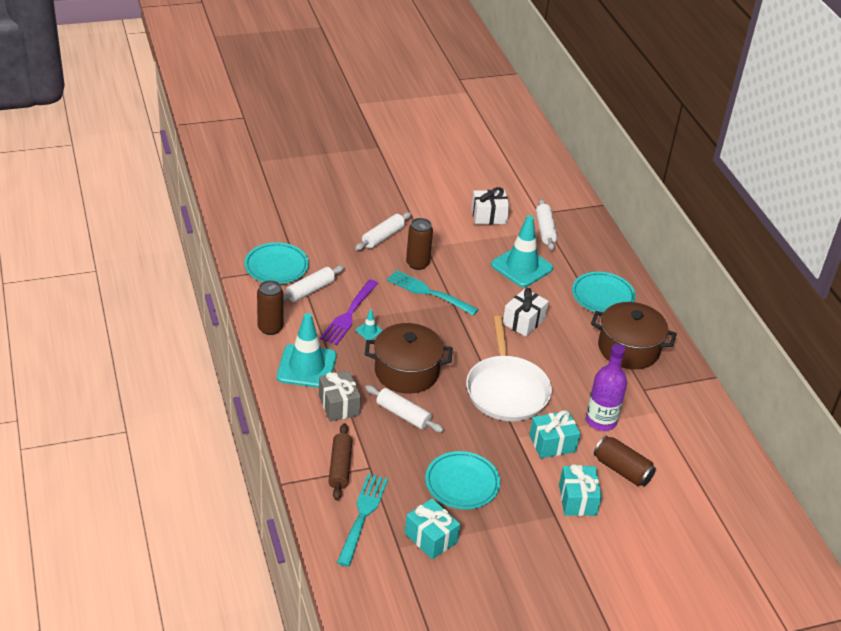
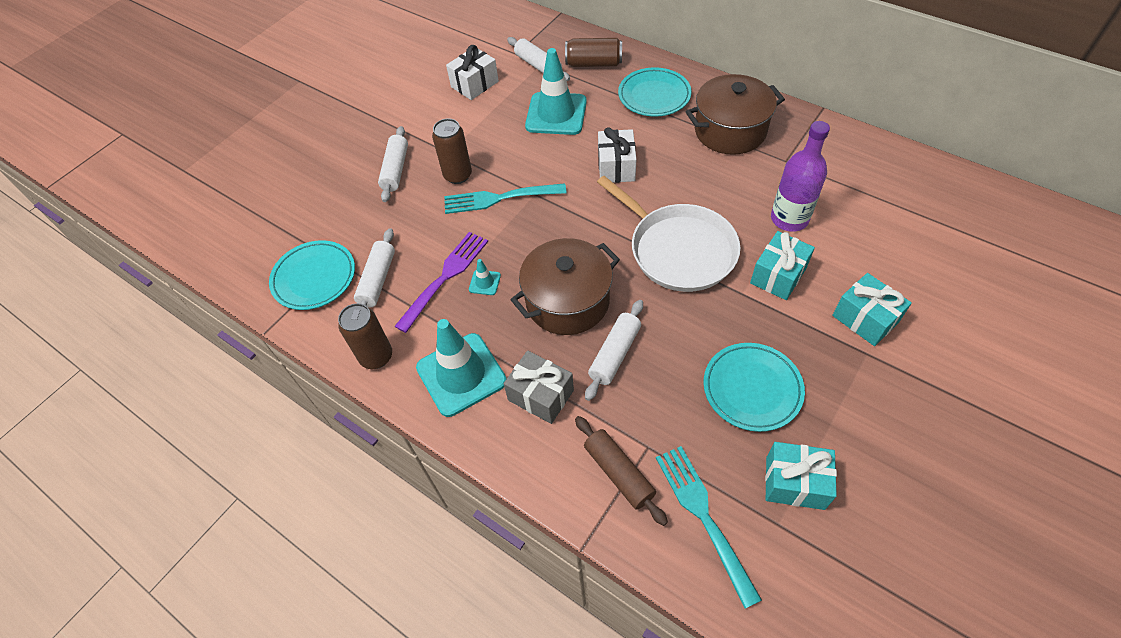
camera: 30 degrees left, 15 degrees up
purple fork [320,279,379,345] -> purple fork turned 135 degrees counterclockwise [394,232,488,333]
white rolling pin [365,385,444,433] -> white rolling pin turned 60 degrees counterclockwise [585,300,643,401]
brown can [594,436,656,486] -> brown can moved to [565,38,622,67]

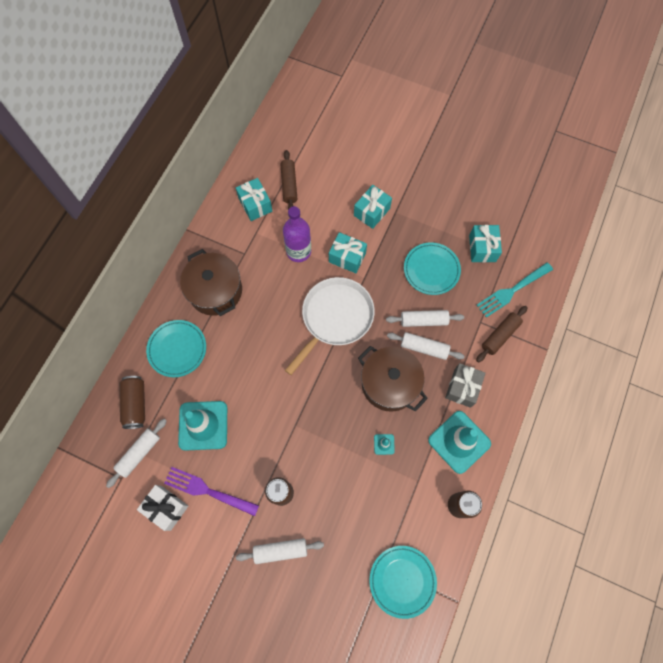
camera: 105 degrees left, 15 degrees up
white rolling pin [354,228,395,308] -> white rolling pin moved to [386,310,464,327]
purple fork [394,232,488,333] -> purple fork moved to [164,467,259,516]
turquoise fork [444,183,567,214] -> none
white gift [598,127,636,183] -> none
none -> turquoise gift [236,178,272,221]
none -> brown rolling pin [280,150,297,210]

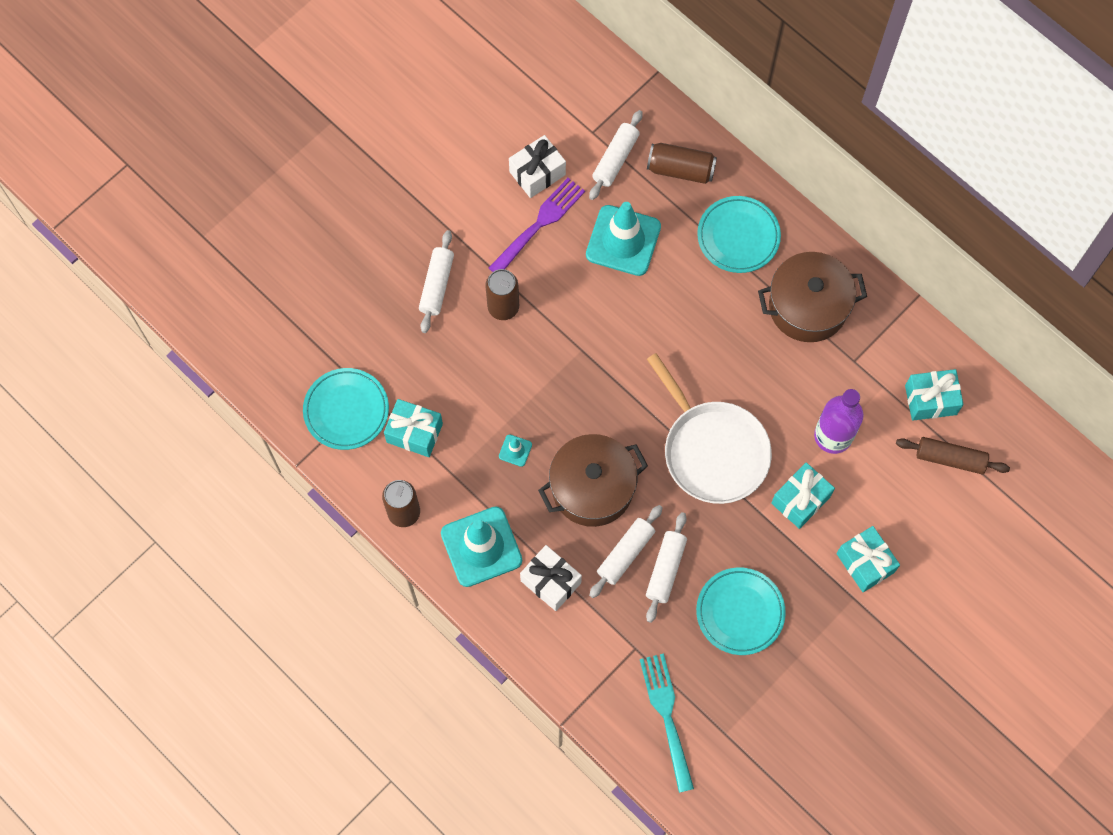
camera: 110 degrees right, 0 degrees up
white rolling pin [106,419,167,488] -> white rolling pin turned 60 degrees clockwise [589,110,643,200]
grey gift [445,363,485,408] -> white gift [520,545,582,611]
turquoise gift [469,225,502,262] -> turquoise gift moved to [384,399,443,457]
brown rolling pin [476,306,528,362] -> none

